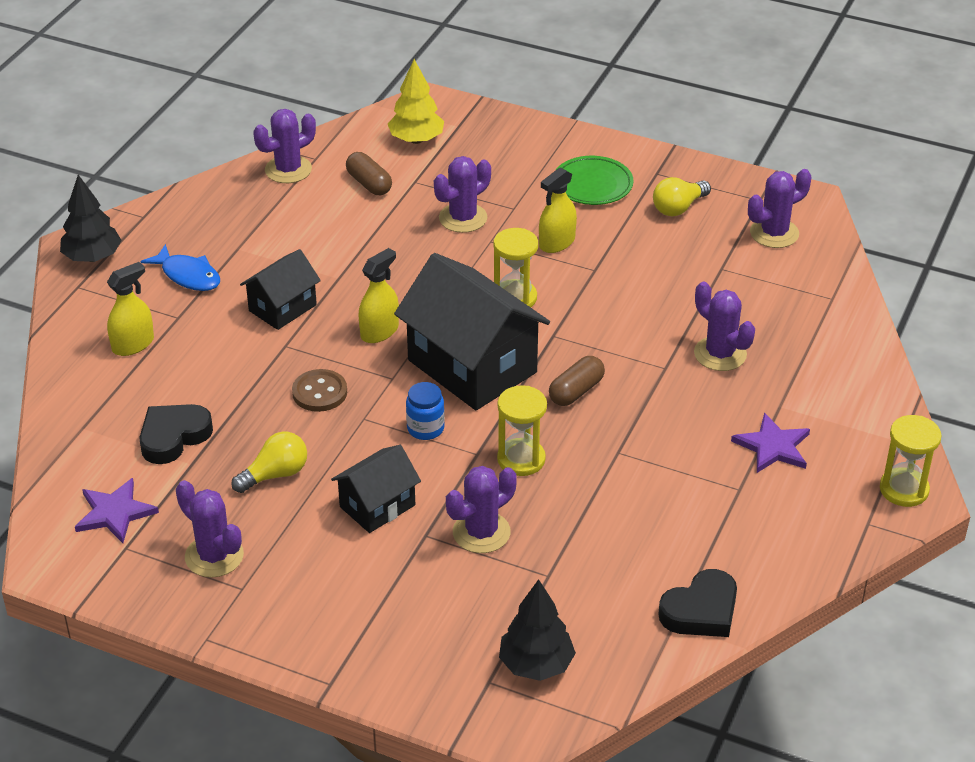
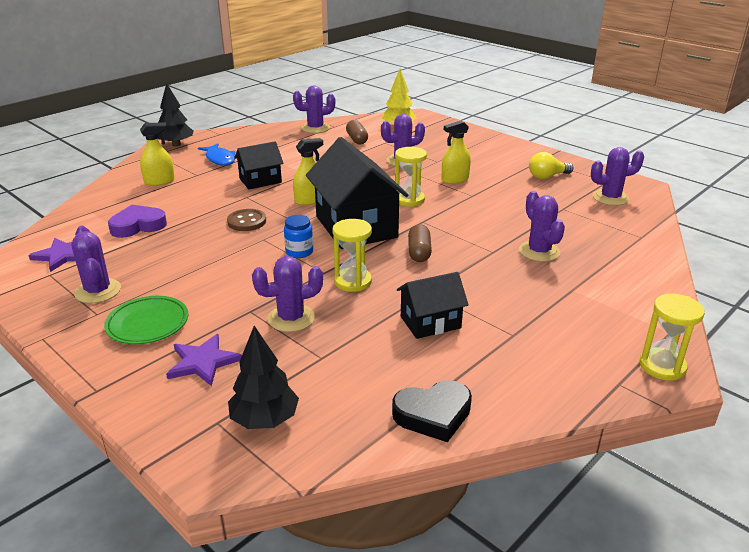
camera: 20 degrees right, 10 degrees down
black heart [139,404,213,464] -> purple heart [108,205,167,238]
yellow light bulb [231,432,307,493] -> none
black house [331,445,421,533] -> black house moved to [397,272,469,339]
brown capsule [549,356,605,406] -> brown capsule turned 60 degrees counterclockwise [408,224,432,262]
green plate [555,156,634,205] -> green plate moved to [104,296,188,344]
purple star [731,413,810,473] -> purple star moved to [166,334,242,386]

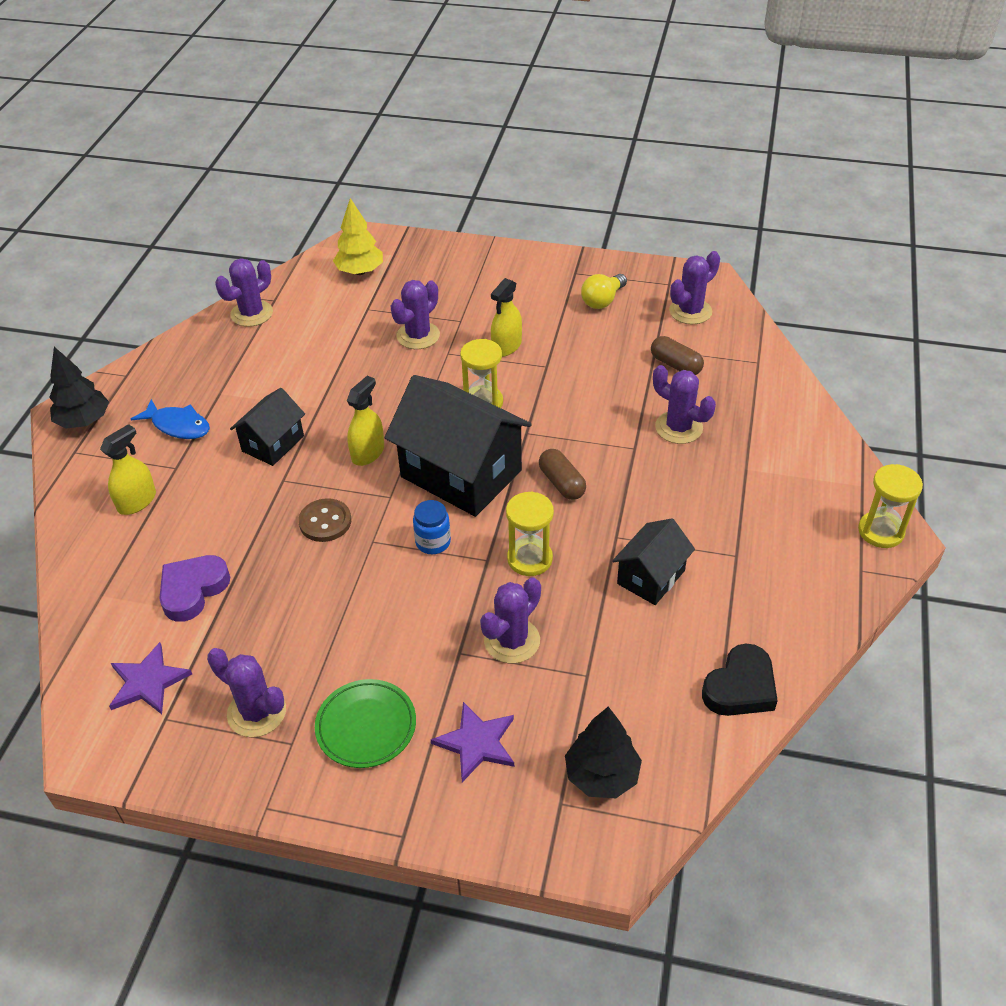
camera: 30 degrees left, 15 degrees up
brown capsule [346,120,368,144] -> brown capsule moved to [651,336,704,375]

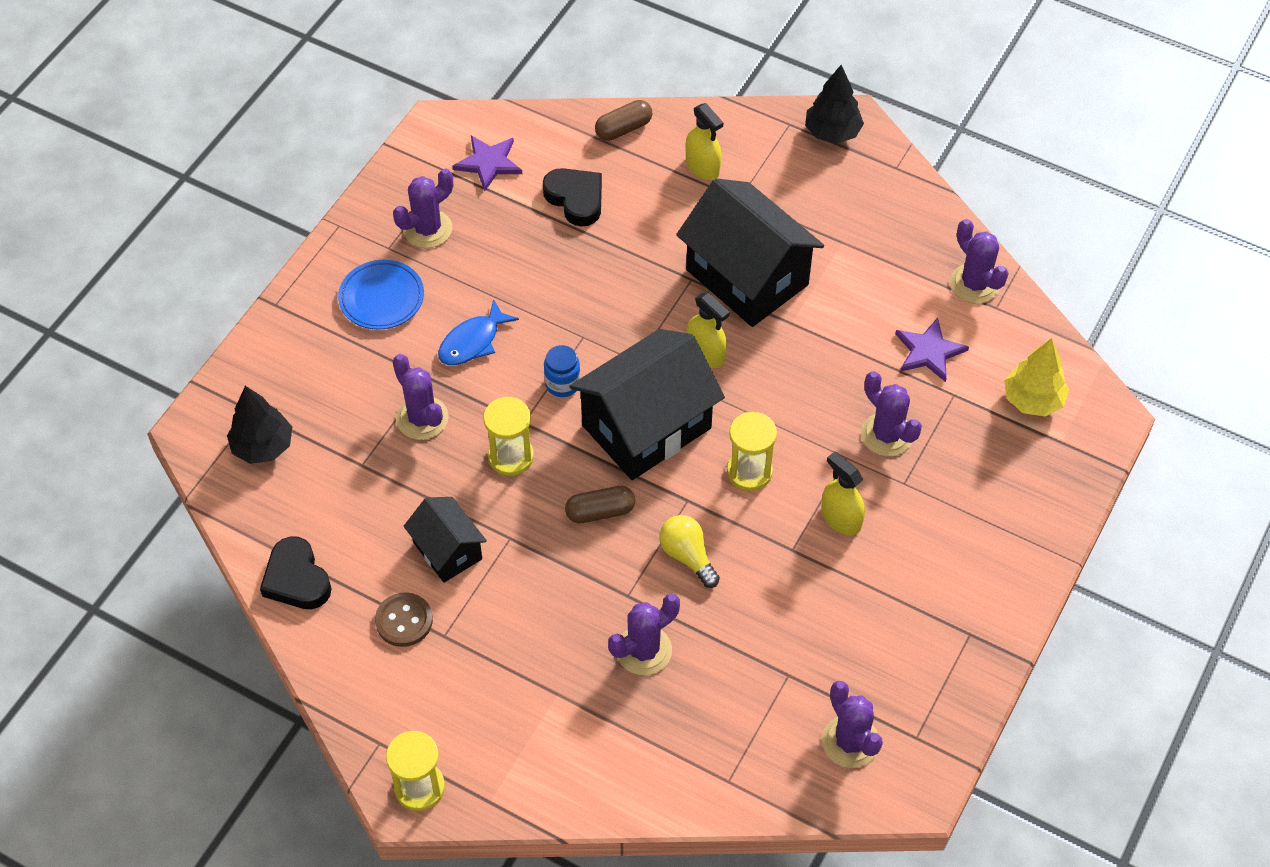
camera: 105 degrees right, 10 degrees up
blue fish [131,399,210,439] -> blue fish moved to [438,299,519,365]
purple heart [159,555,230,622] -> black heart [543,168,602,227]
black house [230,388,305,466] -> black house [676,178,824,327], size x1.86
brown button [298,498,351,542] -> brown button moved to [375,592,433,647]
green plate [315,679,416,768] -> blue plate [338,260,424,330]
purple star [431,702,514,782] -> purple star moved to [895,318,969,382]
yellow light bulb [581,274,627,309] -> yellow light bulb moved to [659,515,720,588]
brown capsule [651,336,704,375] -> brown capsule moved to [595,100,652,141]

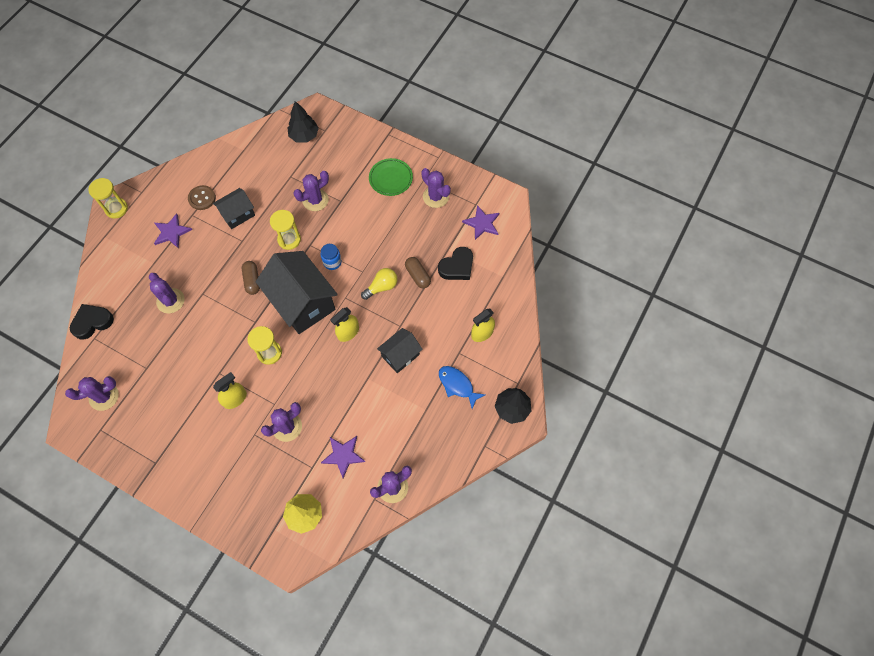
camera: 90 degrees right, 10 degrees up
black heart [260,536,332,609] -> black heart moved to [70,304,114,340]
blue plate [338,260,424,330] -> green plate [369,158,413,196]
blue fish [438,299,519,365] -> blue fish moved to [439,366,485,409]
brown capsule [595,100,652,141] -> brown capsule moved to [405,257,431,288]
yellow light bulb [659,515,720,588] -> yellow light bulb moved to [361,268,398,300]
black house [676,178,824,327] -> black house [377,328,423,373], size x0.54
none -> purple star [154,214,192,249]

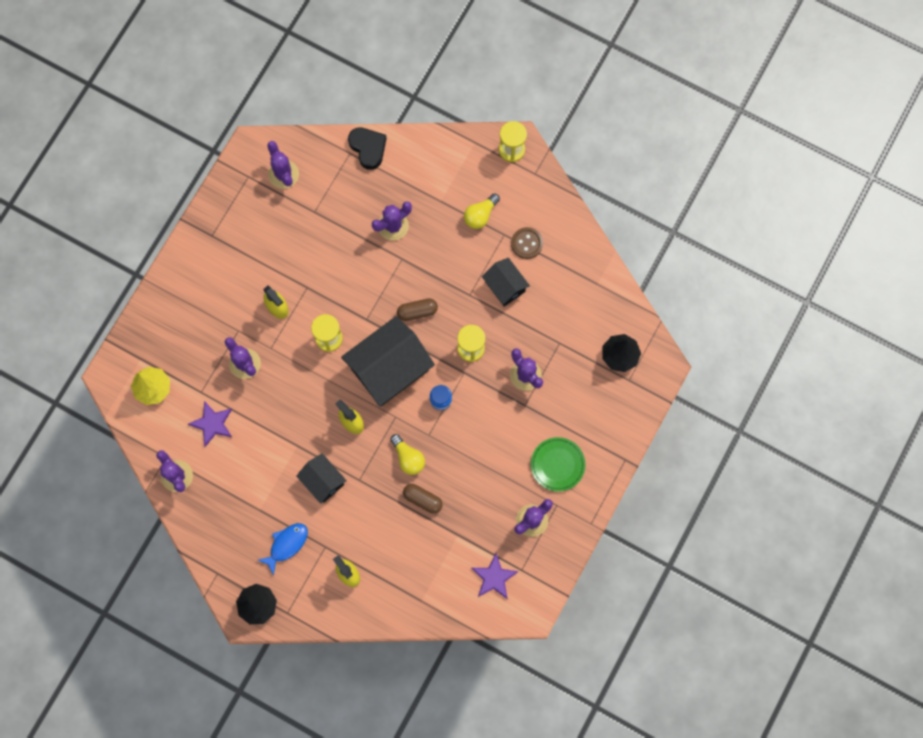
camera: 90 degrees right, 10 degrees up
purple star [154,214,192,249] -> yellow light bulb [464,193,500,229]
brown capsule [405,257,431,288] -> brown capsule turned 60 degrees clockwise [403,484,443,513]
black heart [438,247,473,280] -> none

